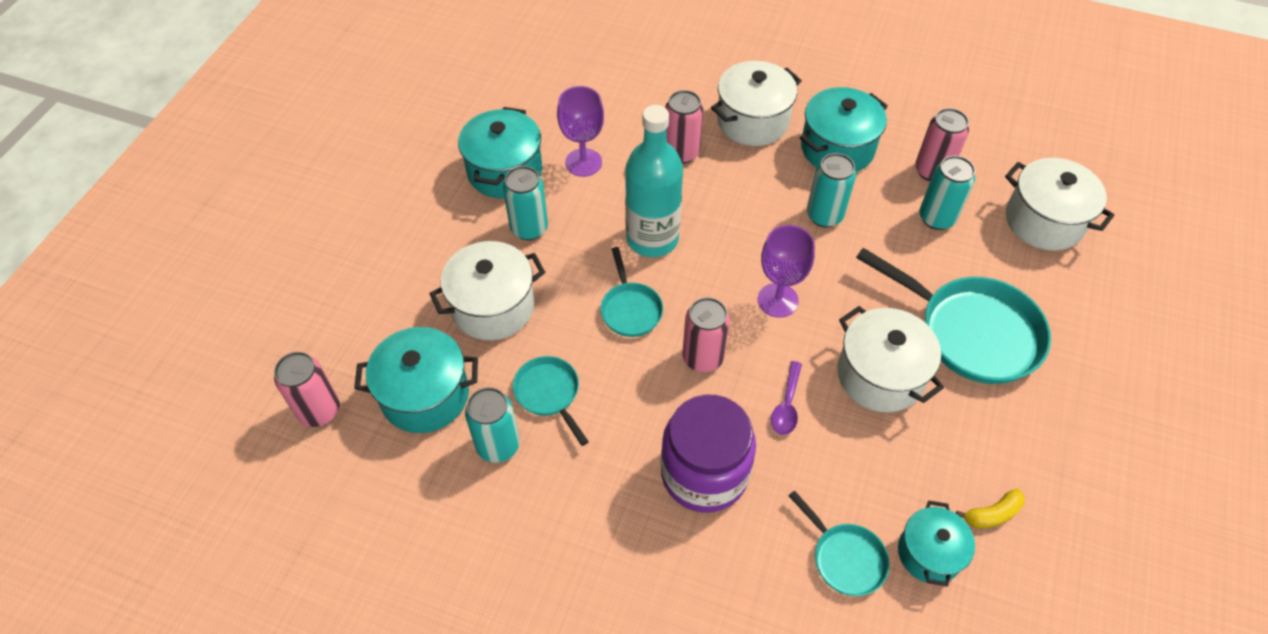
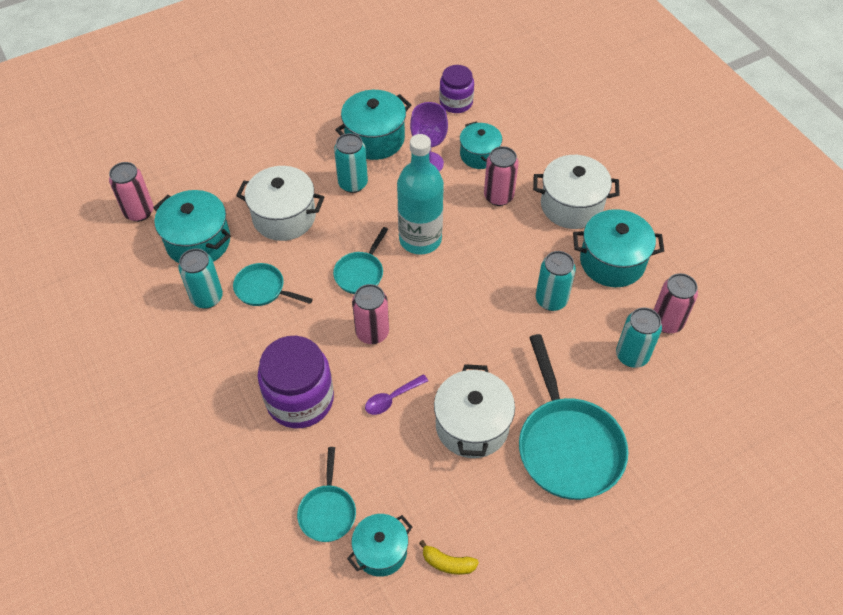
camera: 40 degrees right, 0 degrees up
turquoise pan [513,356,589,446] -> turquoise pan turned 75 degrees counterclockwise [233,263,313,306]
purple goblet [758,225,815,318] -> none
white pot [1005,158,1115,251] -> none
none -> purple jar [439,65,474,113]
none -> turquoise pot [460,121,502,169]

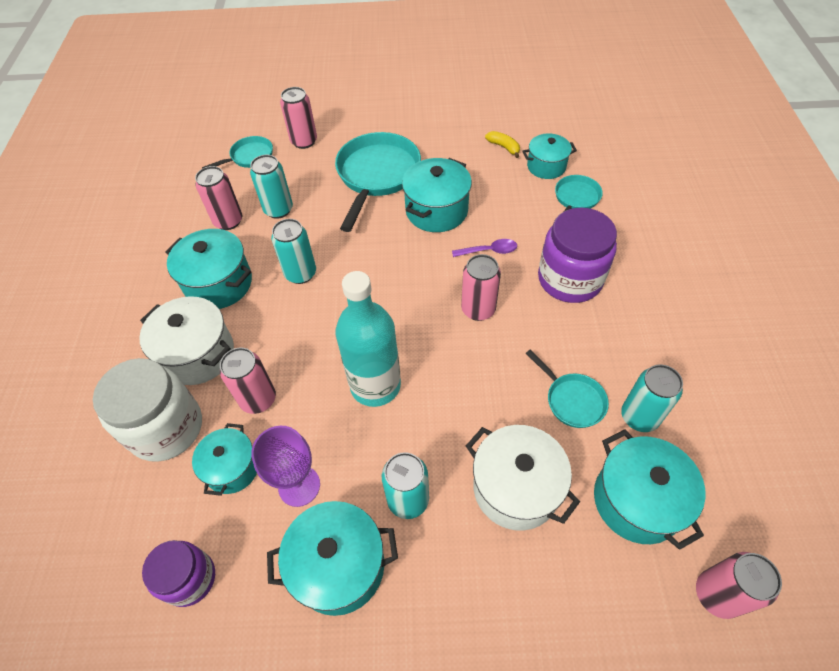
camera: 150 degrees left, 0 degrees up
turquoise pan [333,227,388,294] -> turquoise pan moved to [202,136,273,169]
white pot [434,364,515,458] -> turquoise pot [402,158,472,232]
none -> white jar [93,358,202,462]
none -> pink can [280,87,317,149]

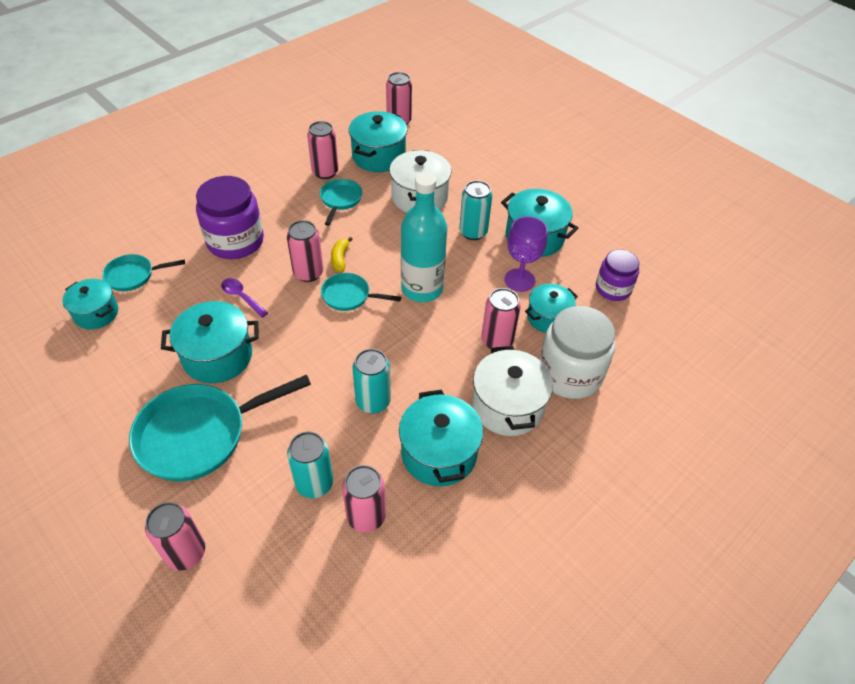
camera: 135 degrees left, 5 degrees down
turquoise pan [202,136,273,169] -> turquoise pan moved to [321,273,401,311]
yellow banana [485,131,520,158] -> yellow banana moved to [331,237,353,272]
turquoise can [621,364,683,432] -> pink can [307,121,338,179]

